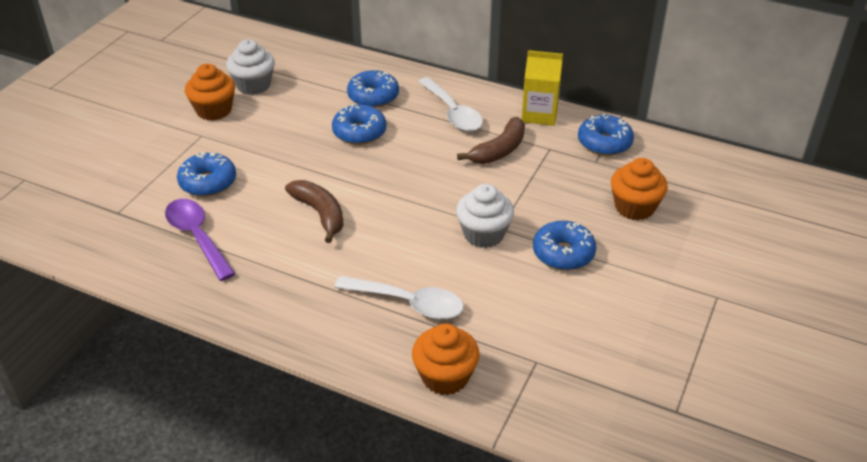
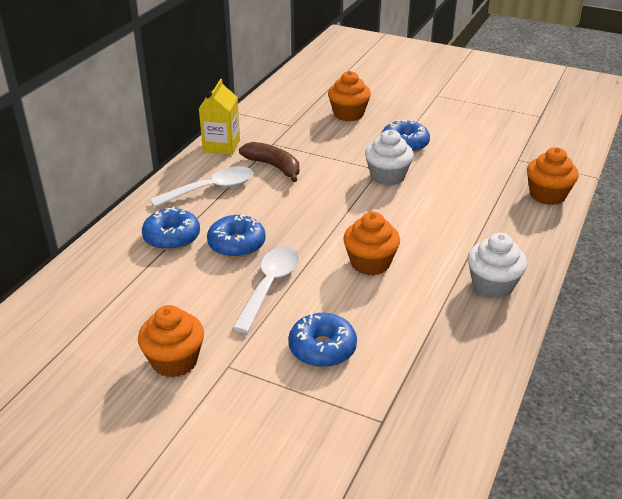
camera: 90 degrees left, 5 degrees down
purple spoon [165,199,236,281] -> none
white cupcake [226,39,275,95] -> white cupcake moved to [467,233,527,298]
brown banana [285,180,344,243] -> orange cupcake [343,212,400,276]
white spoon [334,276,464,319] -> white spoon moved to [232,246,299,333]
blue donut [578,113,634,156] -> none

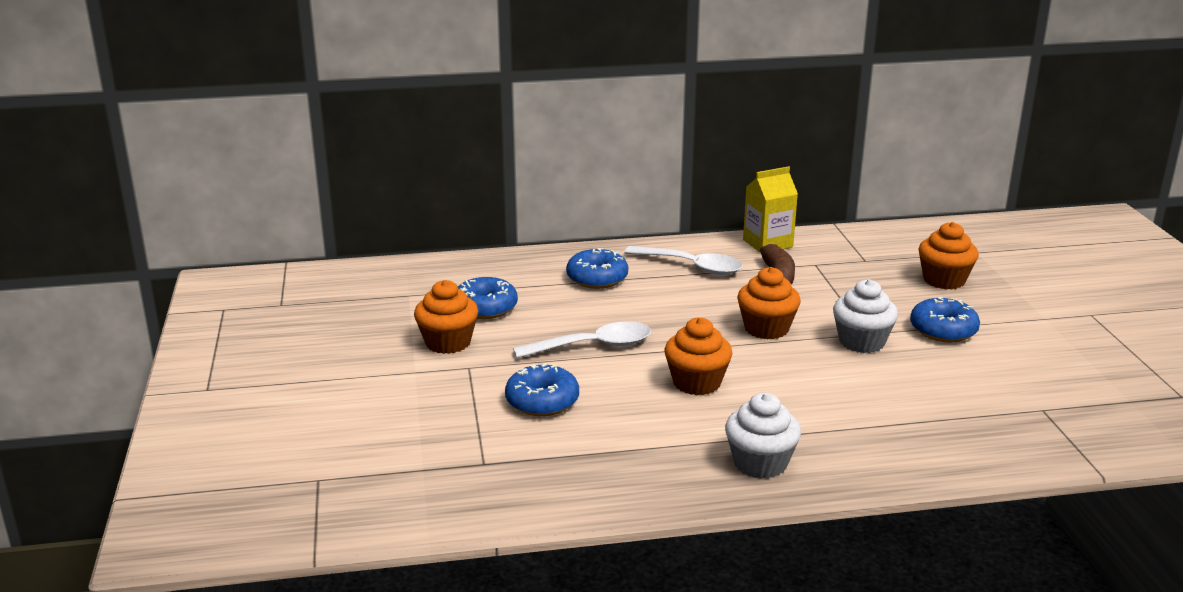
camera: 55 degrees right, 10 degrees down
blue donut [207,215,266,258] -> blue donut moved to [458,277,518,319]
orange cupcake [527,147,579,205] -> orange cupcake moved to [737,267,801,340]

